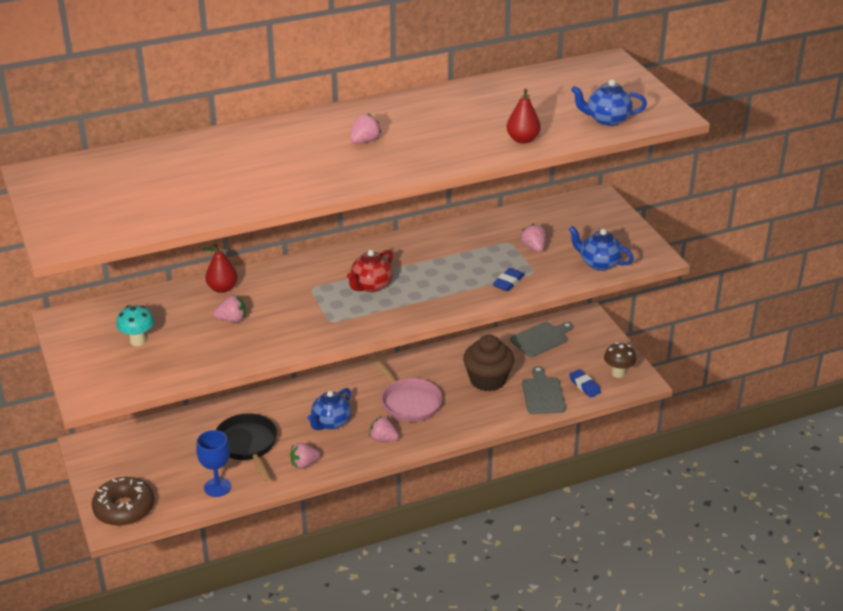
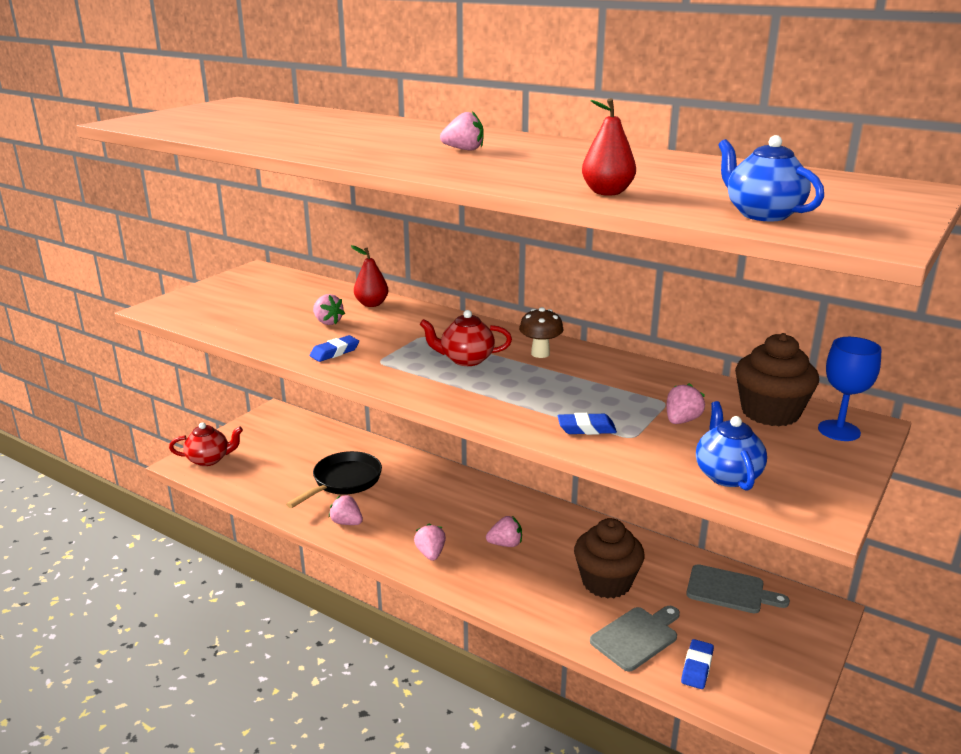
camera: 55 degrees right, 10 degrees down
brown donut [92,477,154,526] -> red teapot [169,422,243,466]
turquoise mushroom [116,305,154,346] -> none
blue goblet [196,430,231,497] -> blue goblet moved to [818,337,882,441]
blue teapot [308,388,351,430] -> none
pink pan [369,355,442,422] -> pink strawberry [486,516,522,547]
brown mushroom [604,342,636,378] -> brown mushroom moved to [519,307,563,358]
none -> blue eraser [310,335,359,362]
none -> brown cupcake [735,333,819,427]

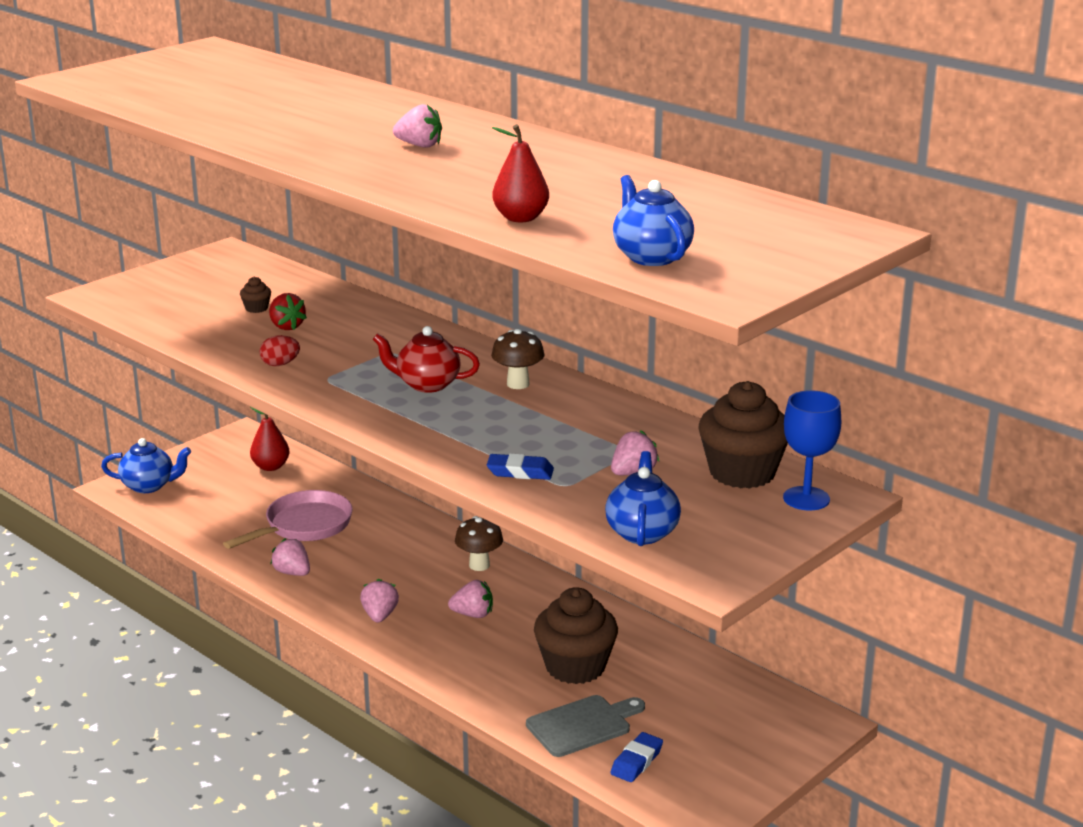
camera: 10 degrees right, 0 degrees up
red teapot [169,422,243,466] -> blue teapot [101,438,191,493]
black pan [286,451,382,508] -> pink pan [223,490,353,549]
blue eraser [310,335,359,362] -> red egg [260,335,300,366]
pink strawberry [313,294,345,325] -> red strawberry [269,293,307,330]
red pear [351,245,388,307] -> red pear moved to [250,407,290,471]
grey cutting board [686,564,790,613] -> none
none -> brown cupcake [240,277,271,313]
none -> brown mushroom [455,516,503,571]

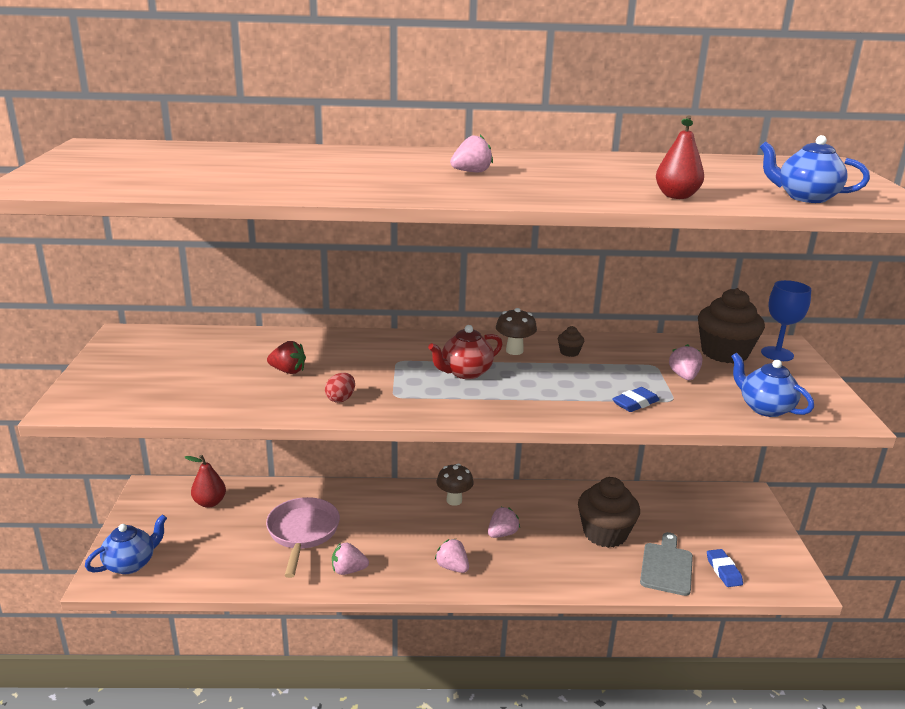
camera: 45 degrees left, 0 degrees up
brown cupcake [240,277,271,313] -> brown cupcake moved to [558,326,584,357]

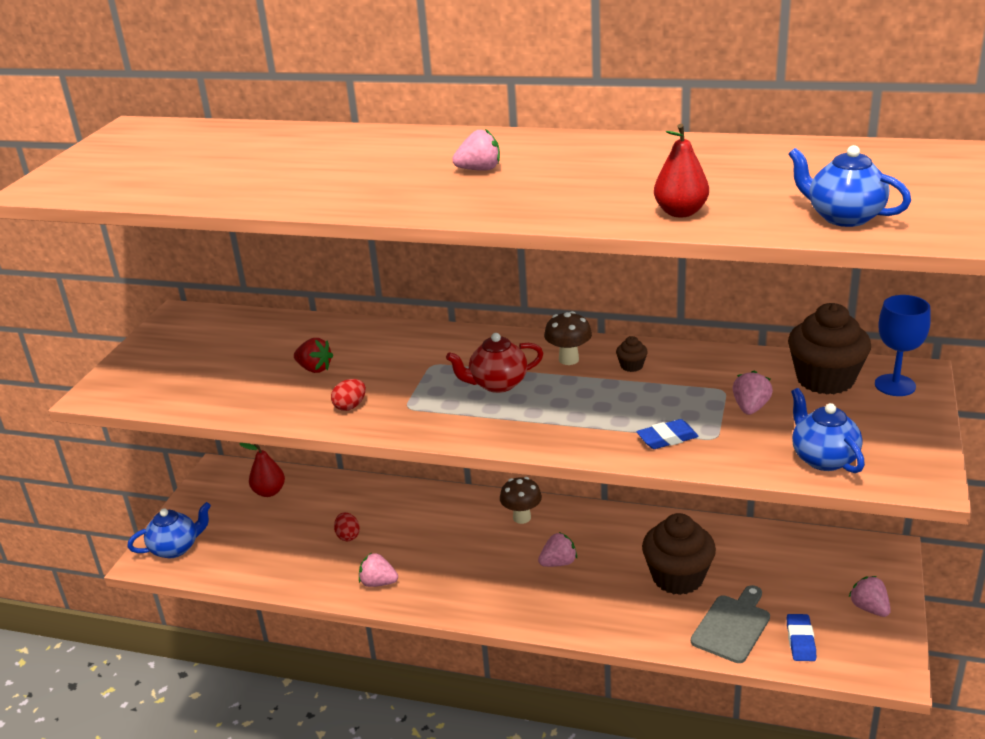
camera: 20 degrees right, 5 degrees up
pink pan [266,497,340,578] -> red egg [334,512,360,541]
pink strawberry [435,538,469,573] -> pink strawberry moved to [849,576,891,617]

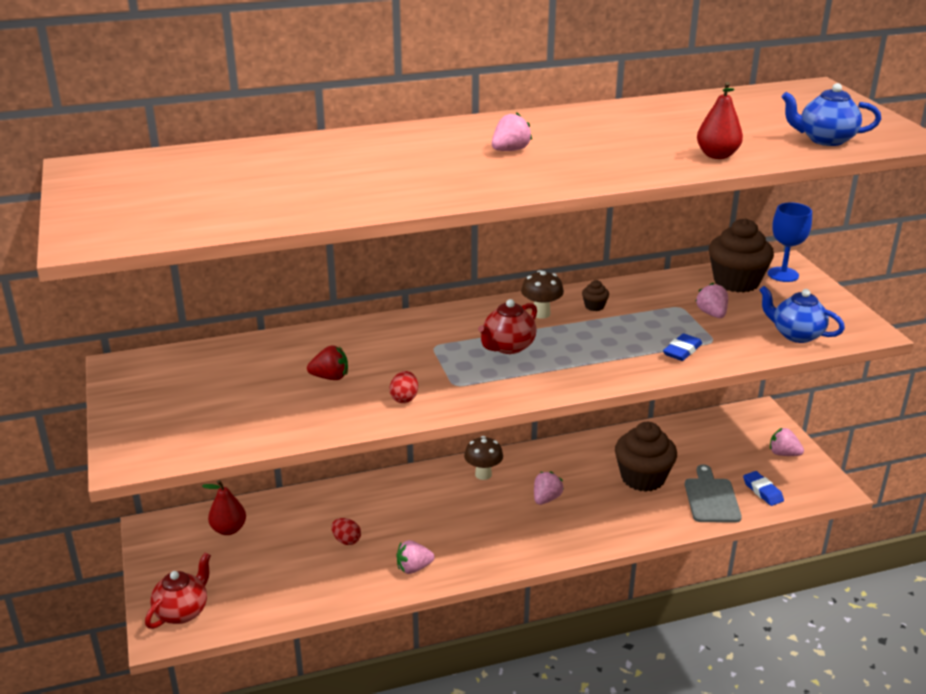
camera: 35 degrees left, 0 degrees up
blue teapot [127,502,211,558] -> red teapot [145,553,211,629]

